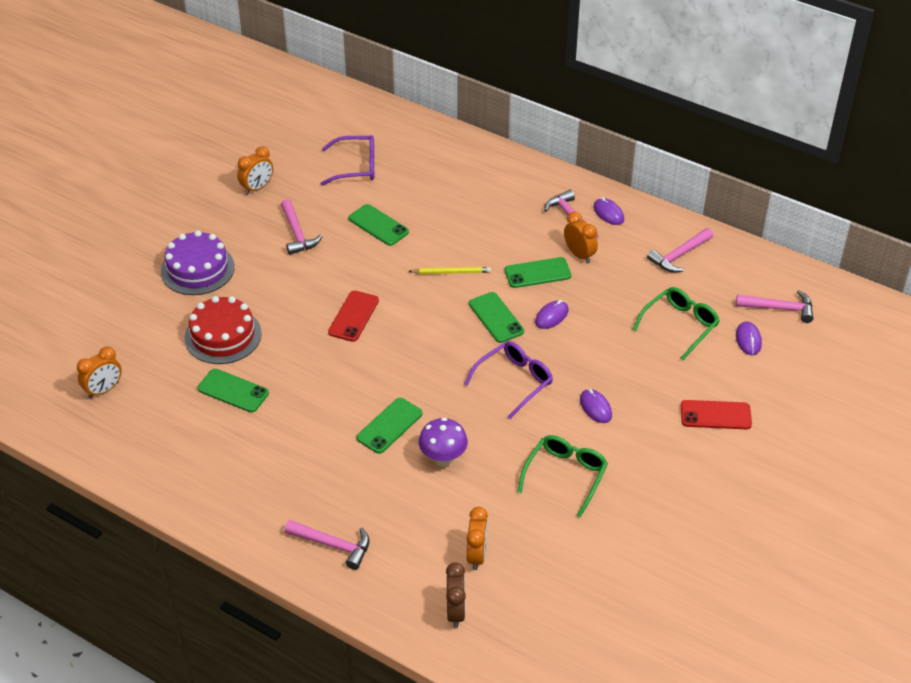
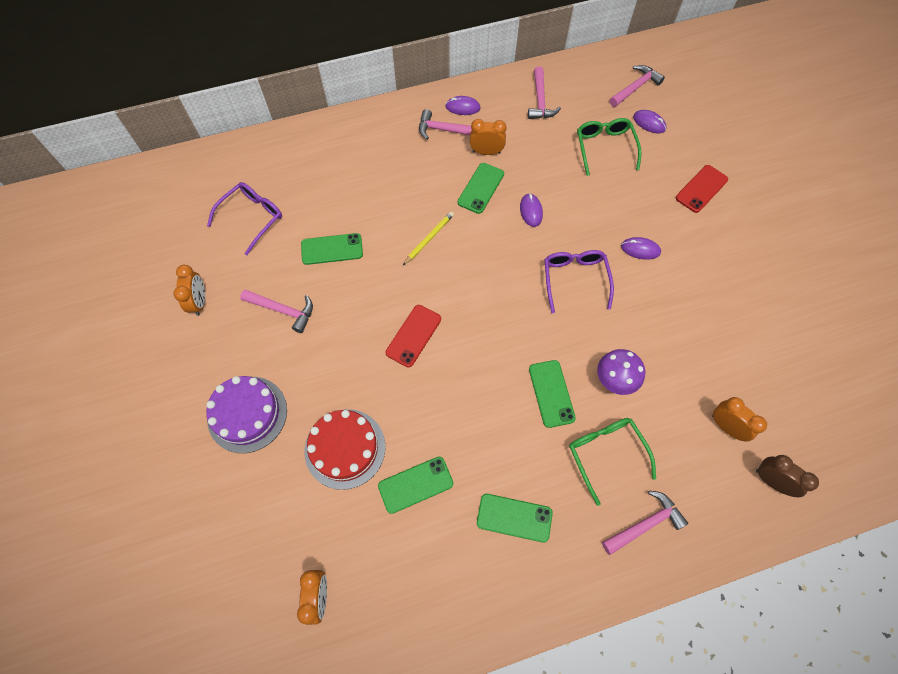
camera: 50 degrees left, 20 degrees up
red phone [328,291,379,342] -> red phone turned 60 degrees clockwise [385,305,441,367]
green phone [469,292,524,343] -> green phone moved to [477,494,553,543]
green glasses [517,435,608,517] -> green glasses moved to [569,418,656,506]

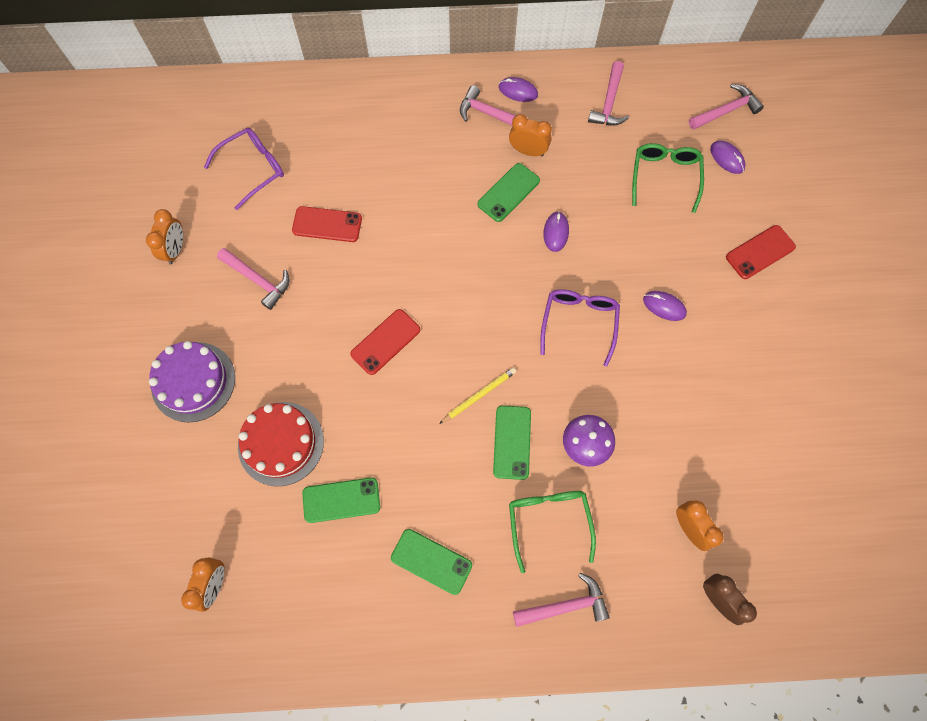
camera: 15 degrees right, 5 degrees up
green phone [301,233,363,265] -> red phone [292,206,362,242]
yellow pencil [403,211,454,265] -> yellow pencil moved to [439,367,516,424]

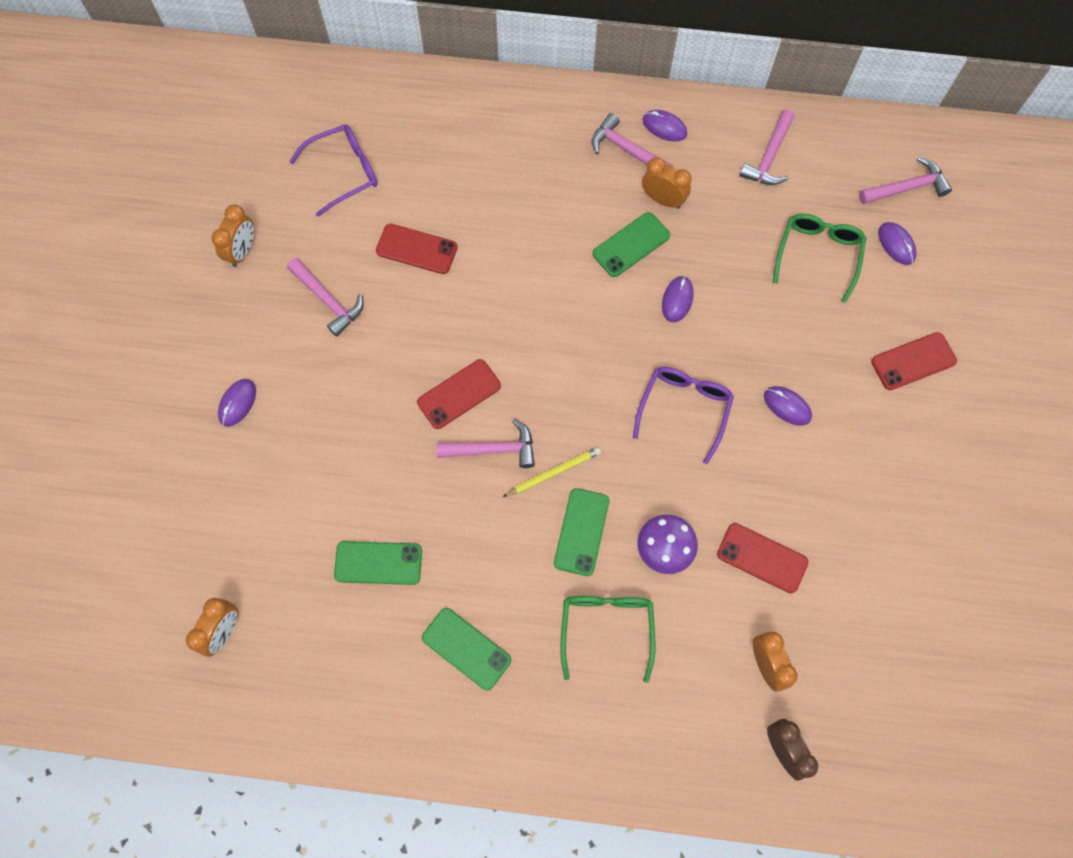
camera: 10 degrees right, 0 degrees up
purple cake [149,341,235,423] -> purple mouse [218,379,256,427]
red cake [238,402,324,486] -> none
pink hammer [513,573,610,627] -> pink hammer moved to [436,419,535,468]
none -> red phone [717,523,808,593]

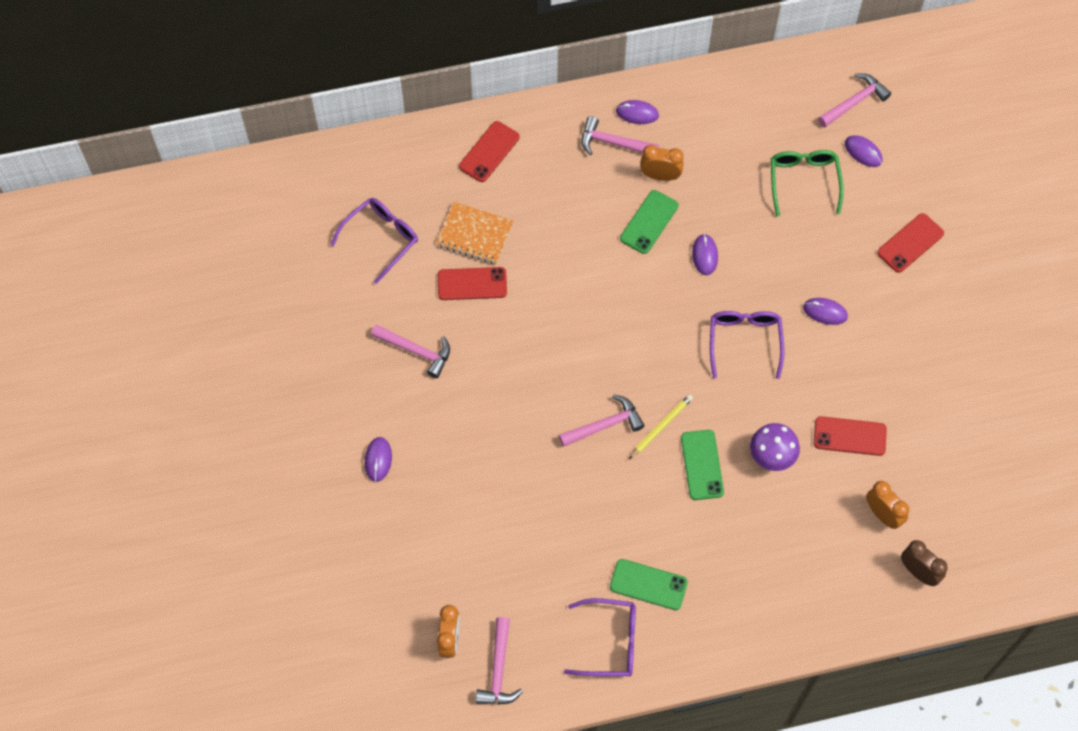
camera: 20 degrees left, 5 degrees down
orange clock [212,204,254,267] -> none
green phone [334,541,422,585] -> none
red phone [417,359,501,429] -> red phone moved to [459,121,520,182]
green glasses [560,596,655,683] -> none
pink hammer [739,109,795,185] -> pink hammer moved to [476,617,523,705]
none -> orange notebook [436,202,513,264]
none -> purple glasses [564,598,636,676]

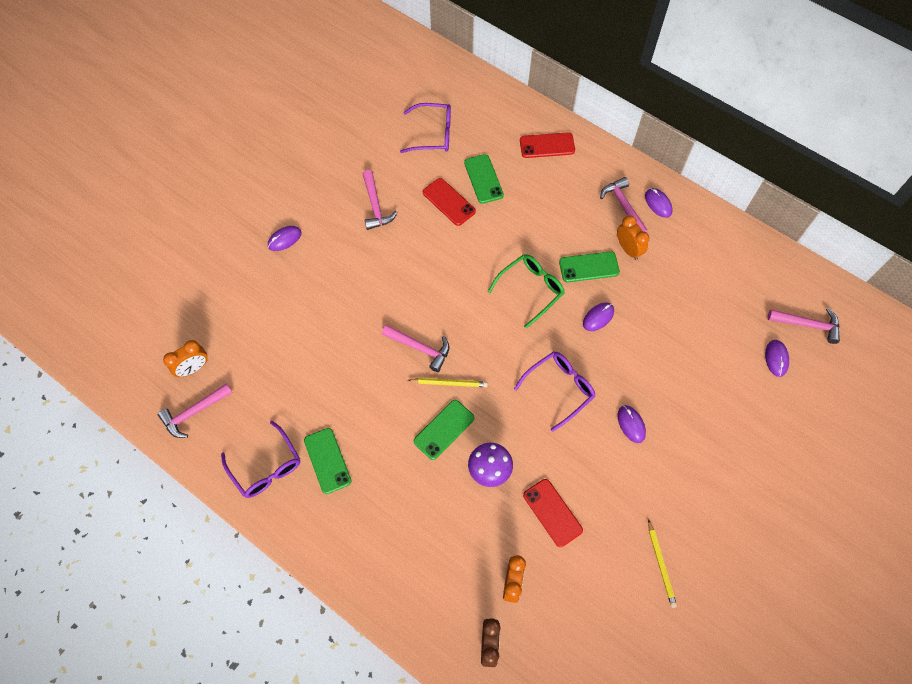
camera: 50 degrees right, 0 degrees up
orange notebook [436,202,513,264] -> green phone [464,154,504,204]
green glasses [771,150,844,216] -> green glasses moved to [488,254,565,329]
red phone [877,213,944,273] -> none
none -> yellow pencil [648,519,677,608]

